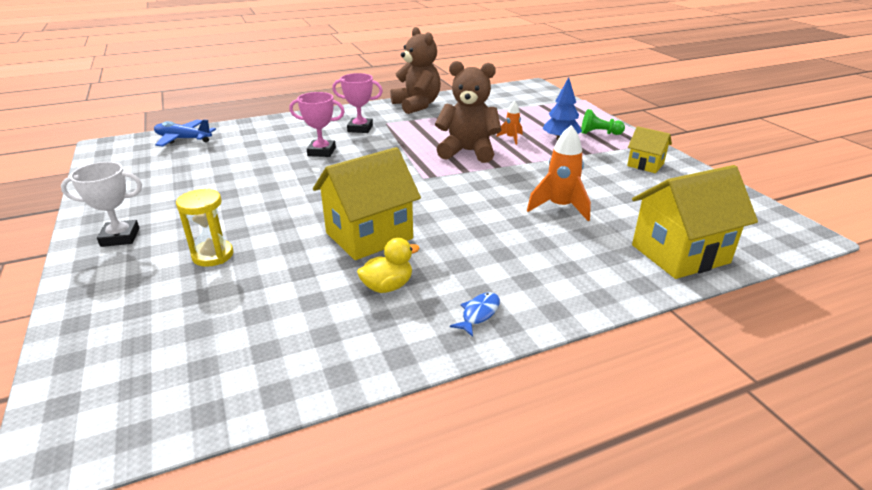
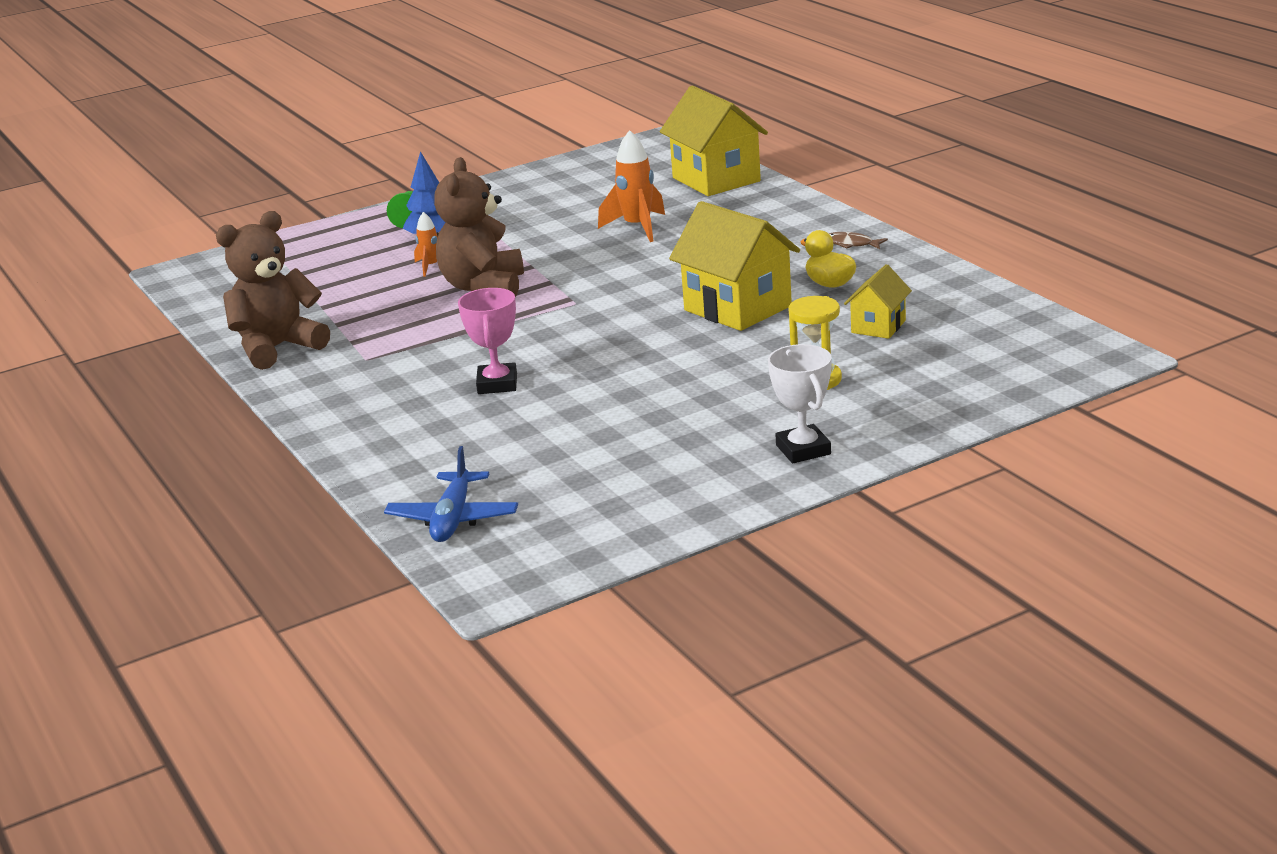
camera: 95 degrees left, 5 degrees down
pink trophy [332,73,383,133] -> none
blue fish [450,292,500,337] -> brown fish [829,232,888,249]
yellow house [627,126,672,173] -> yellow house moved to [844,264,912,339]

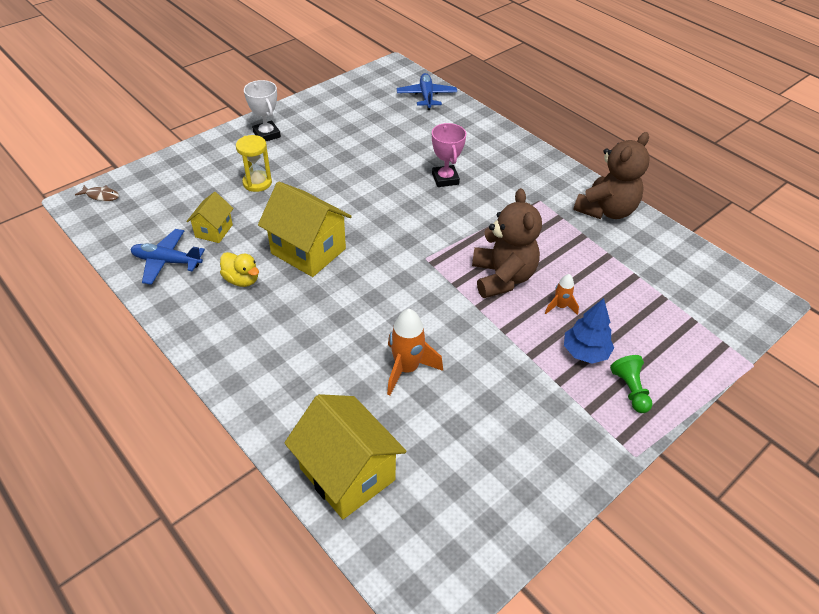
camera: 165 degrees right, 20 degrees up
brown fish [829,232,888,249] -> brown fish moved to [75,185,119,201]
none -> blue plane [130,229,205,285]

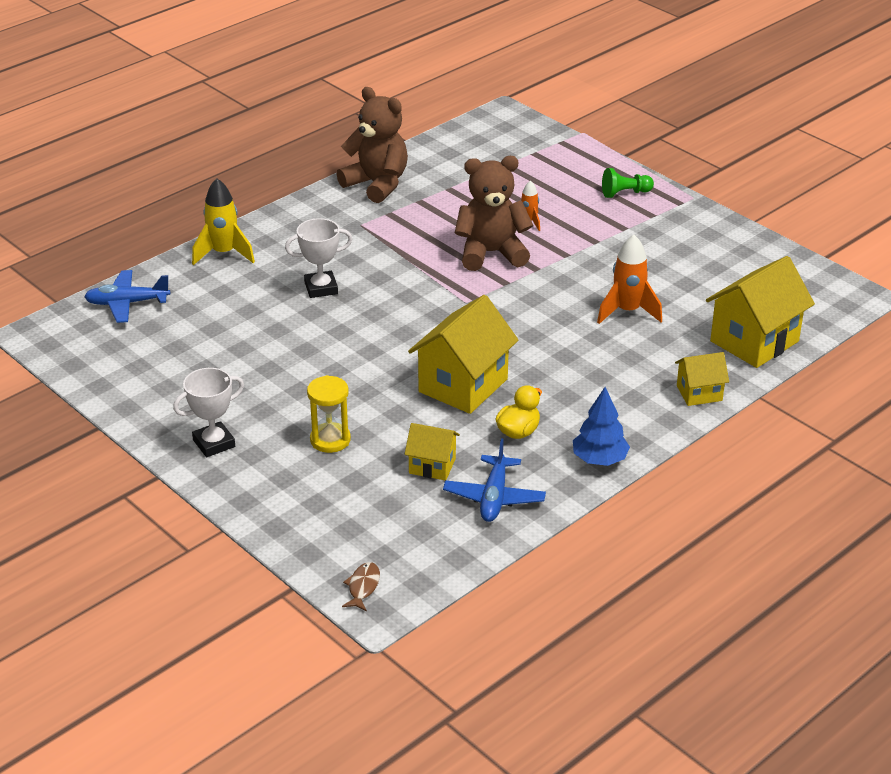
camera: 90 degrees left, 10 degrees down
pink trophy [432,123,466,187] -> white trophy [285,218,353,298]
blue tree [564,298,614,364] -> blue tree moved to [573,387,630,466]
none -> yellow rocket [192,179,255,265]
none -> yellow house [675,352,729,406]

